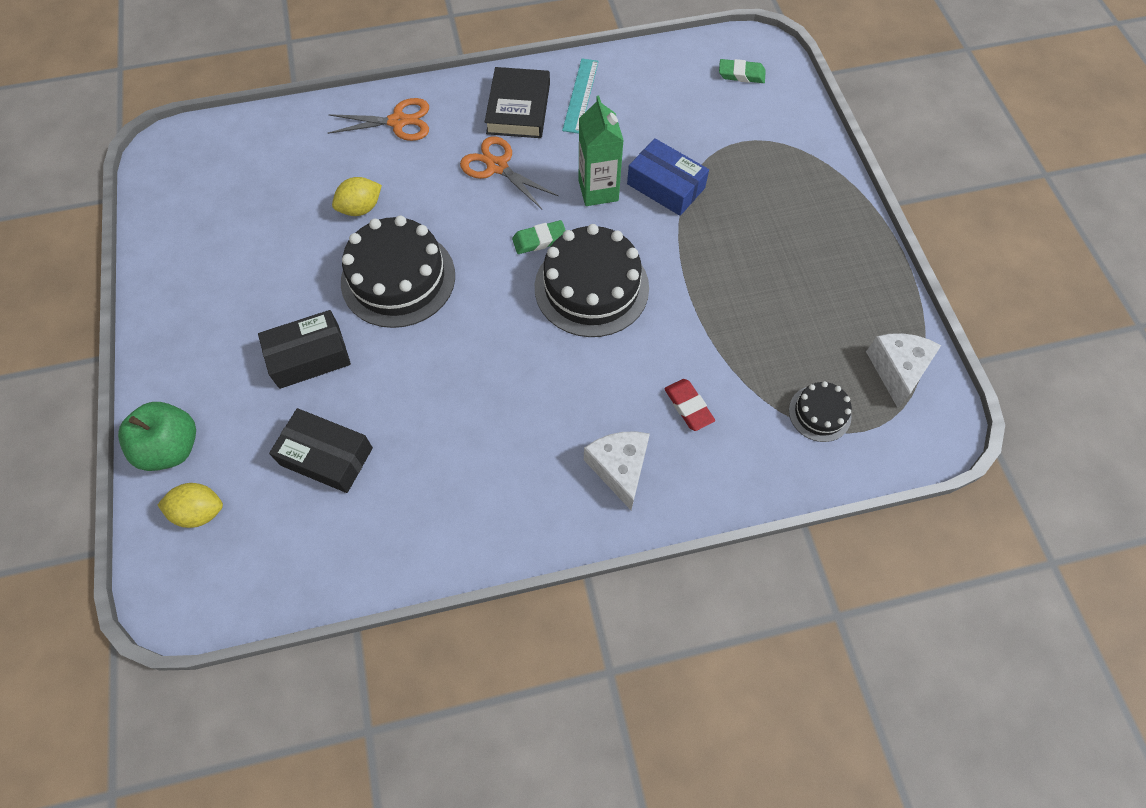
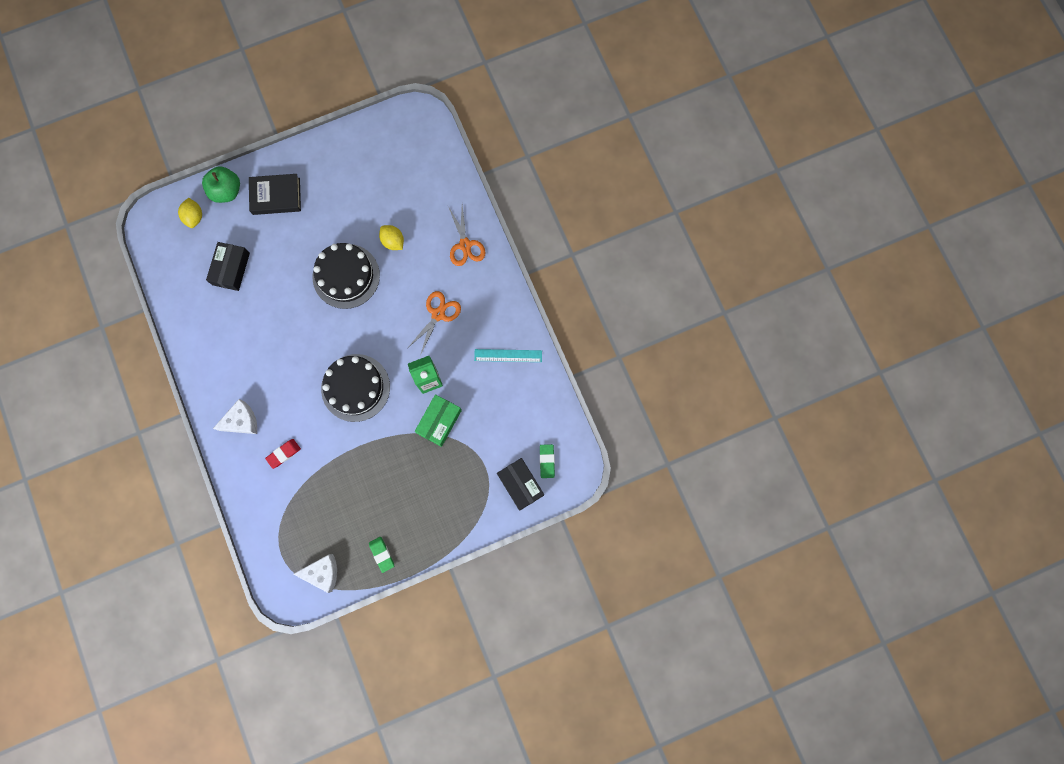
camera: 80 degrees right, 15 degrees up
black box [258,310,351,389] -> black box moved to [497,458,544,511]
black book [485,67,550,138] -> black book moved to [249,174,301,215]
green eraser [512,220,566,254] -> green eraser moved to [369,537,394,573]
blue box [627,138,709,216] -> green box [415,394,462,447]
black cake [789,381,852,442] -> none

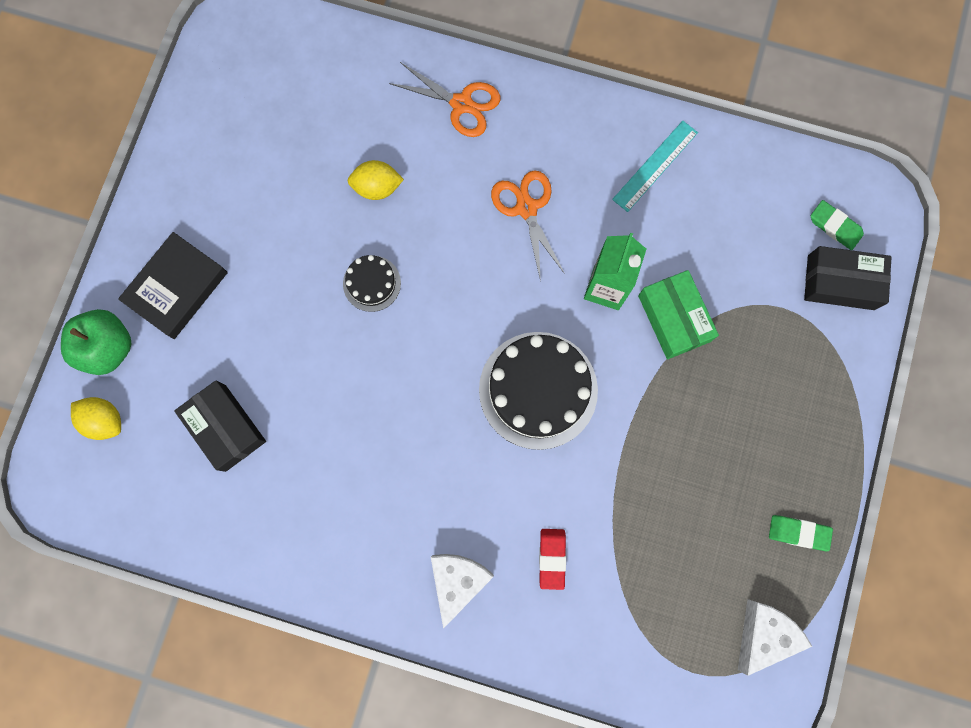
camera: 50 degrees left, 0 degrees up
black cake [313,243,380,309] -> black cake [343,255,401,312], size x0.50

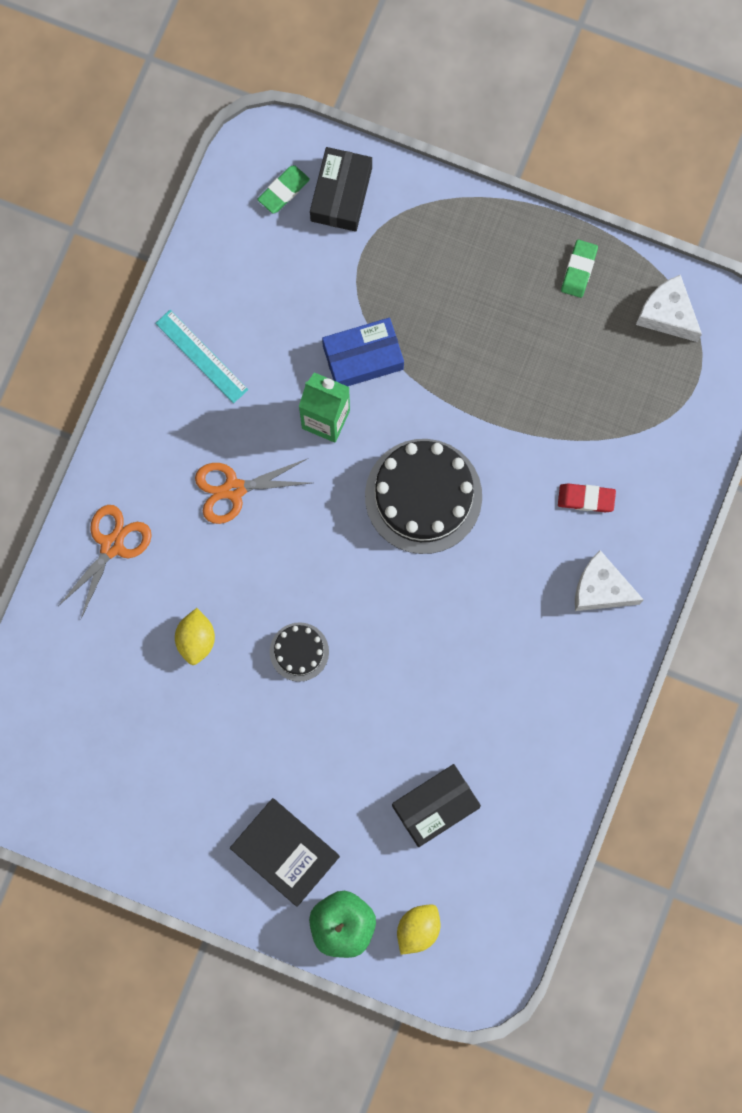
camera: 85 degrees left, 0 degrees up
green box [638,270,719,359] -> blue box [322,318,404,386]

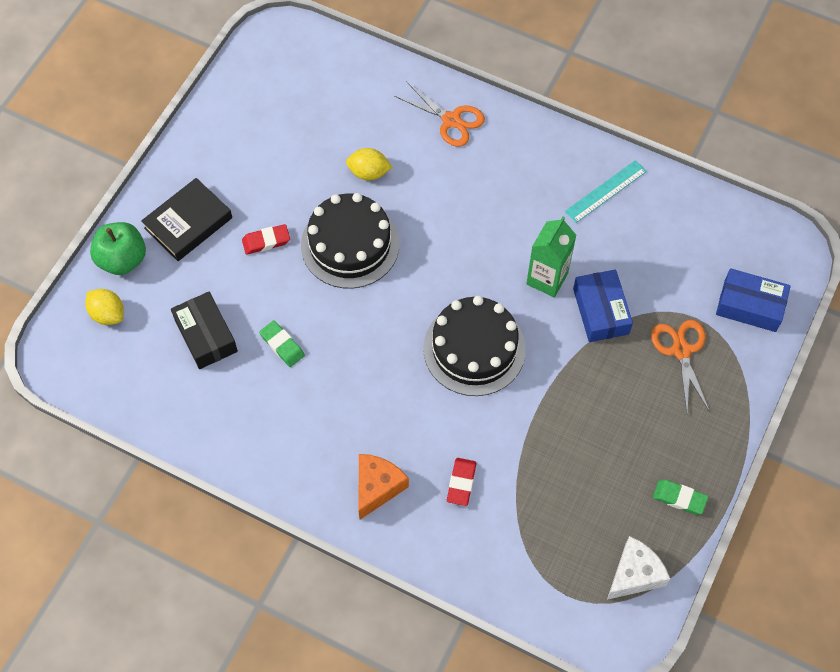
camera: 95 degrees right, 15 degrees down
orange scissors [195,459,311,524] -> orange scissors moved to [651,320,710,412]
green eraser [257,165,310,213] -> green eraser moved to [259,320,305,367]
black cake [270,622,329,682] -> black cake [301,193,399,289], size x2.00
black box [310,147,372,232] -> blue box [716,268,791,332]
white cheese [575,550,644,611] -> orange cheese [359,454,409,519]
none -> red eraser [242,224,290,255]

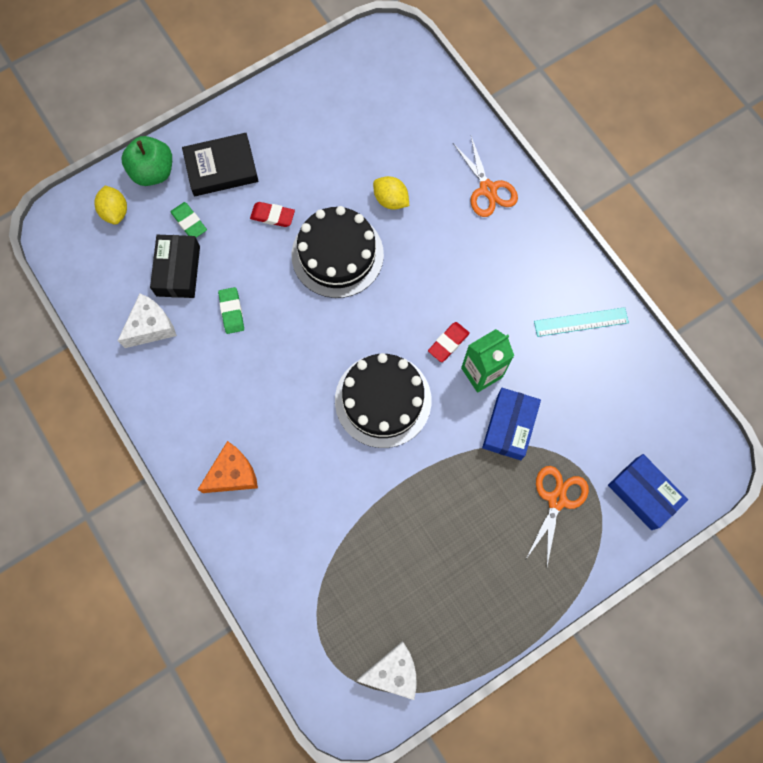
camera: 30 degrees right, 10 degrees up
red eraser [447,458,477,506] -> red eraser moved to [428,322,470,362]
green eraser [653,480,708,514] -> green eraser moved to [170,202,207,237]
none -> white cheese [118,293,177,348]

